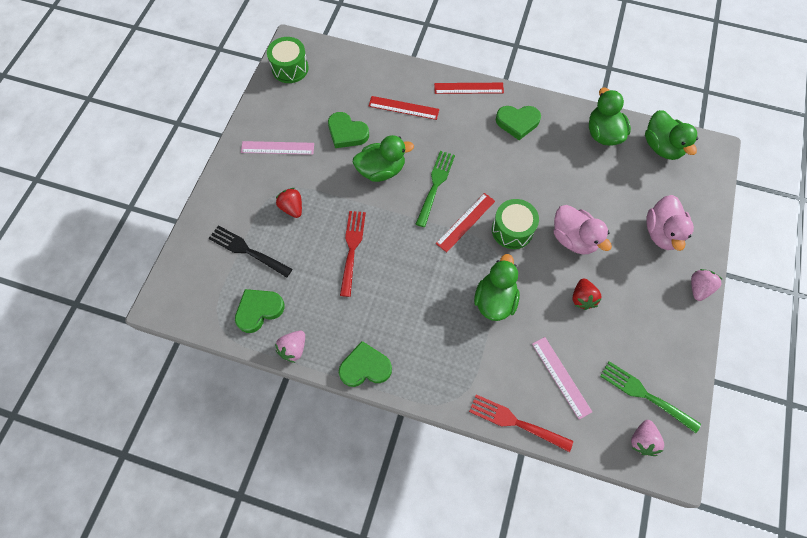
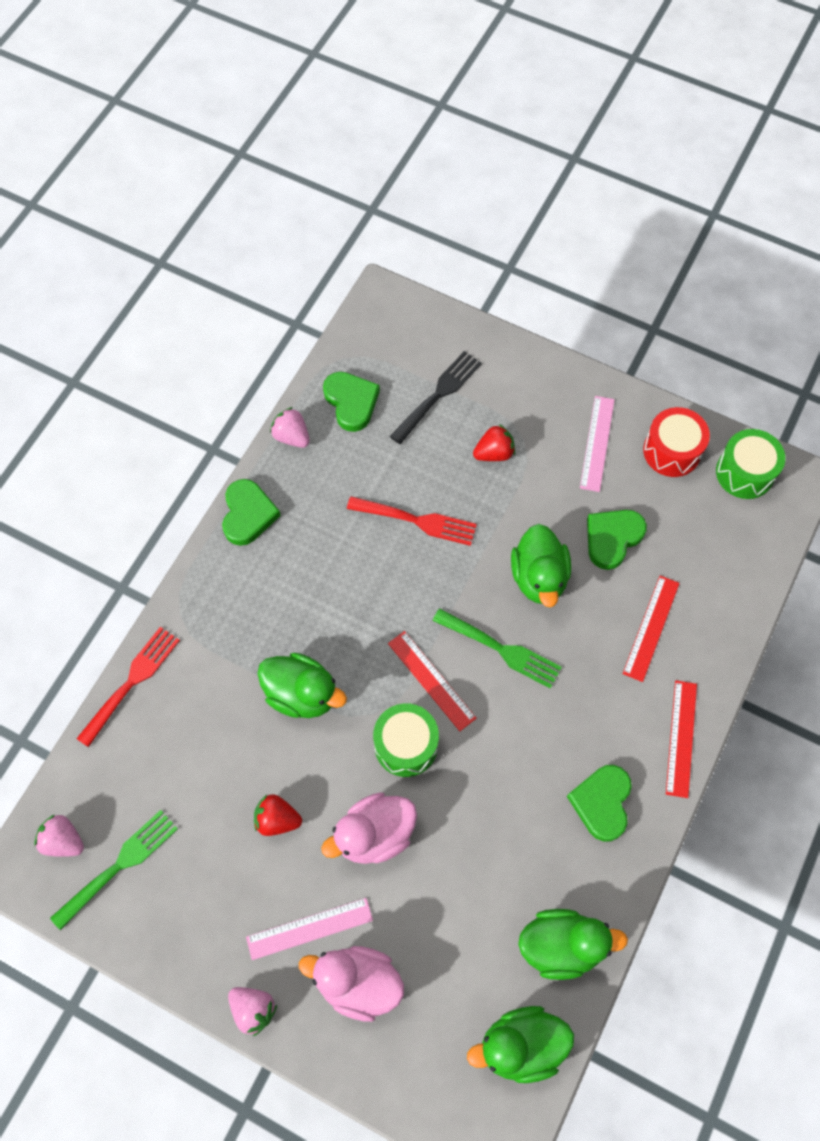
camera: 100 degrees right, 0 degrees up
pink ruler [532,337,592,420] -> pink ruler moved to [246,898,373,960]
none -> red drum [643,407,710,477]

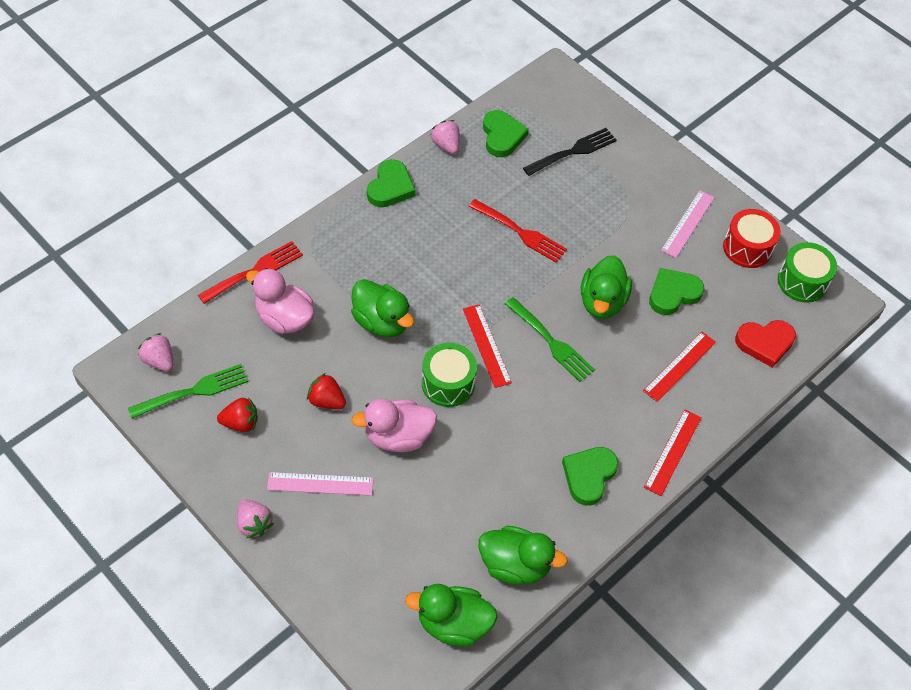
camera: 15 degrees right, 10 degrees down
pink duck [299,946,404,1022] -> pink duck moved to [246,268,315,334]
red strawberry [473,424,515,461] -> red strawberry moved to [217,397,258,432]
none -> red heart [735,320,796,368]

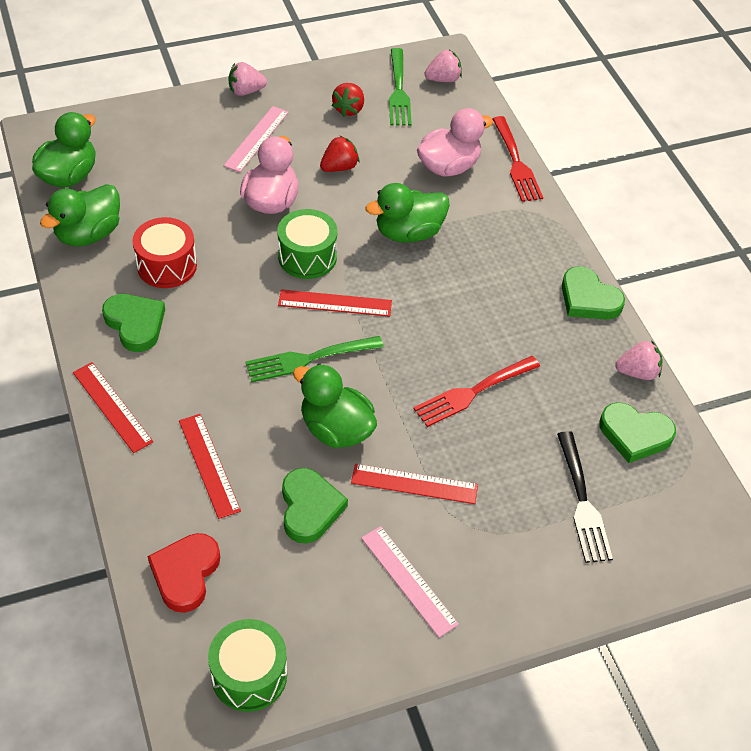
camera: 115 degrees right, 5 degrees down
red drum [723,209,781,268] -> red drum moved to [132,217,197,288]
none -> red ruler [351,464,478,504]

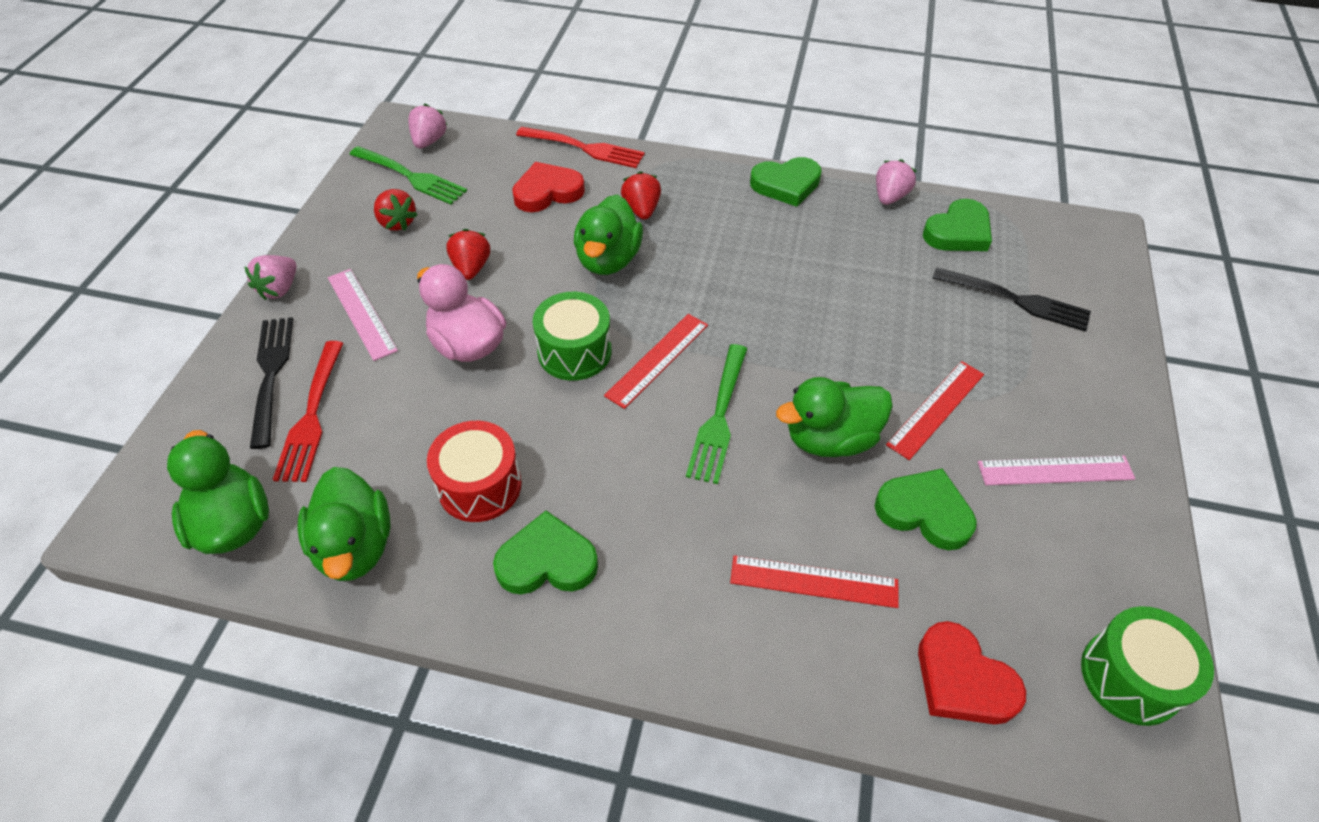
camera: 55 degrees left, 0 degrees up
red ruler [73,362,153,453] -> none
red fork [413,356,540,427] -> red fork moved to [272,341,343,482]
pink duck [417,108,493,177] -> red heart [512,162,585,212]
none -> black fork [250,317,293,449]
none -> red strawberry [621,171,661,220]

